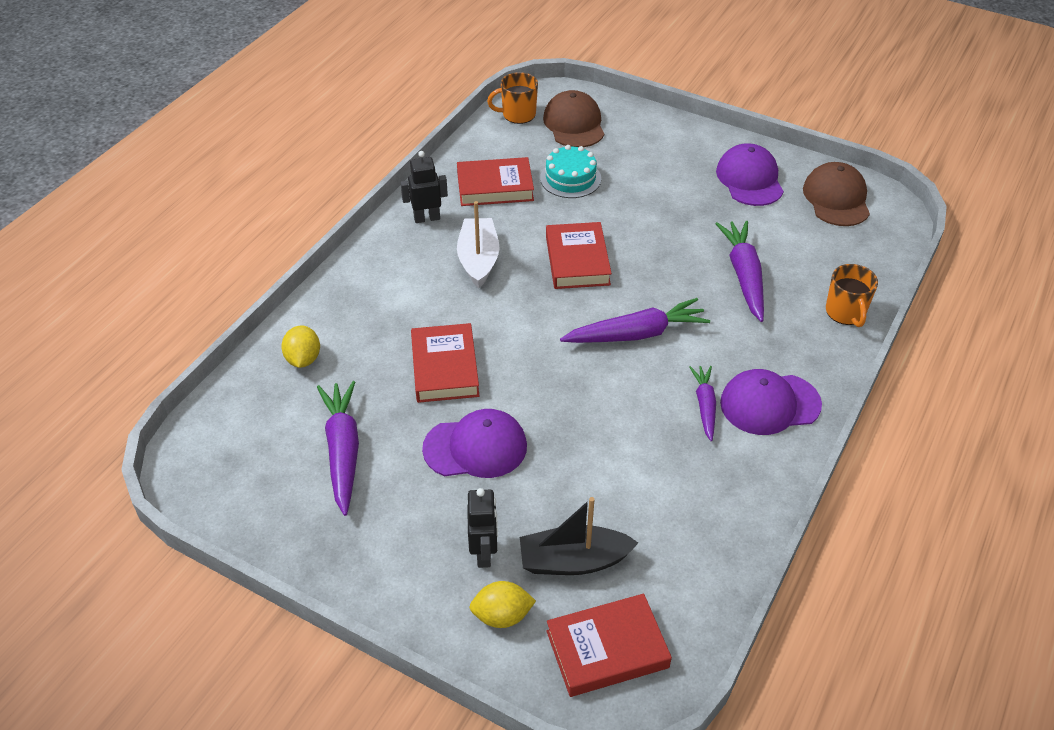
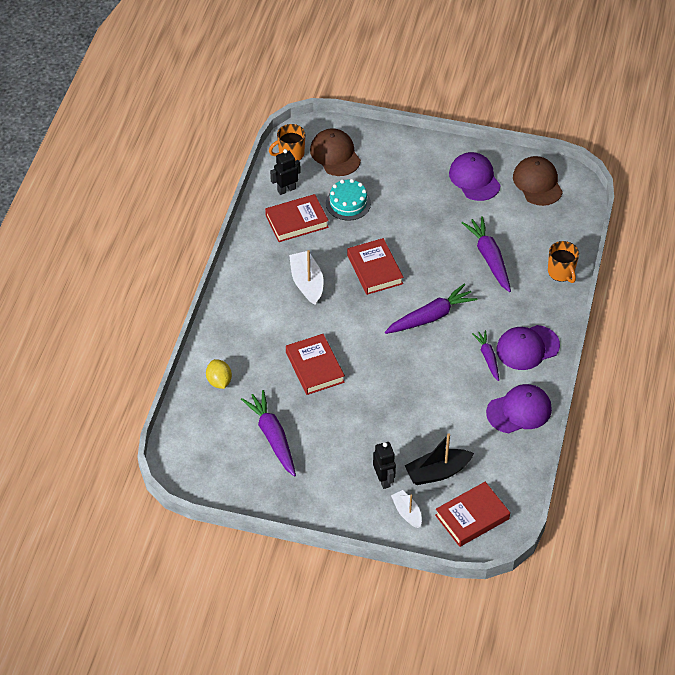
camera: 15 degrees left, 5 degrees up
black robot [401,151,448,223] -> black robot moved to [270,149,301,195]
purple cap [422,409,527,478] -> purple cap moved to [486,384,552,433]
yellow lemon [469,581,536,628] -> white boat [391,490,422,528]

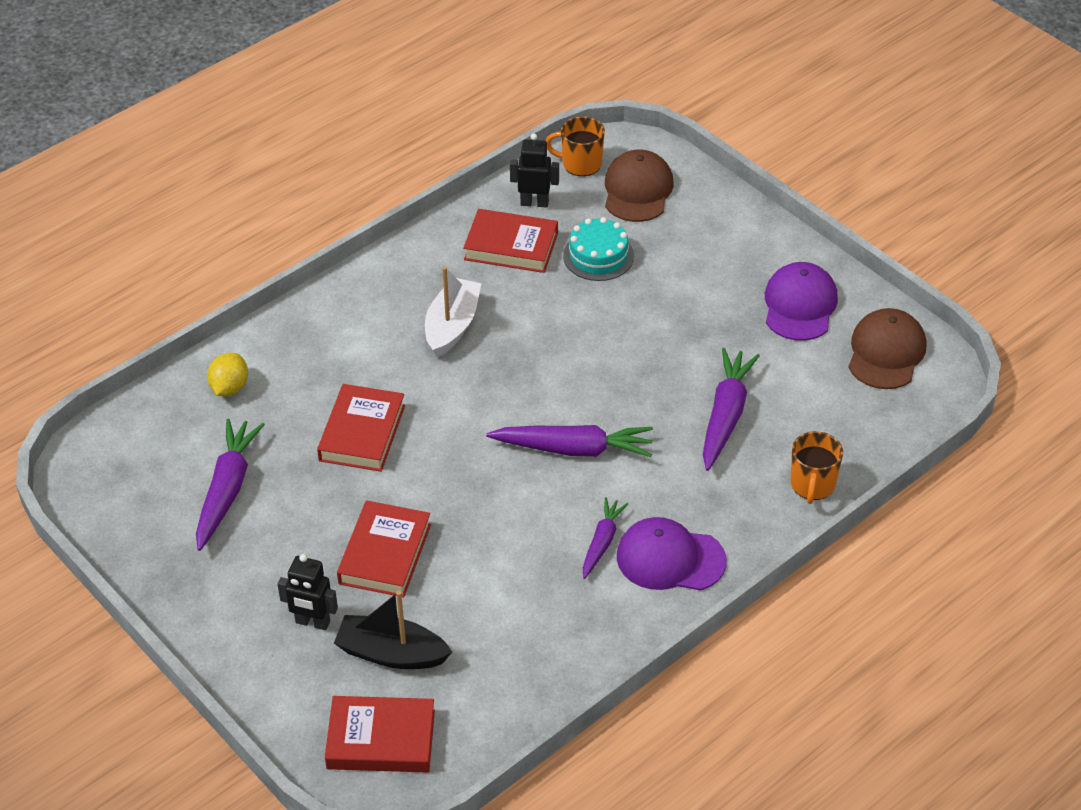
camera: 35 degrees right, 5 degrees down
red book [347,238,403,295] -> red book moved to [337,500,431,597]
black robot [373,442,396,489] -> black robot turned 90 degrees clockwise [278,554,338,630]
white boat [391,490,422,528] -> none
purple cap [486,384,552,433] -> none

